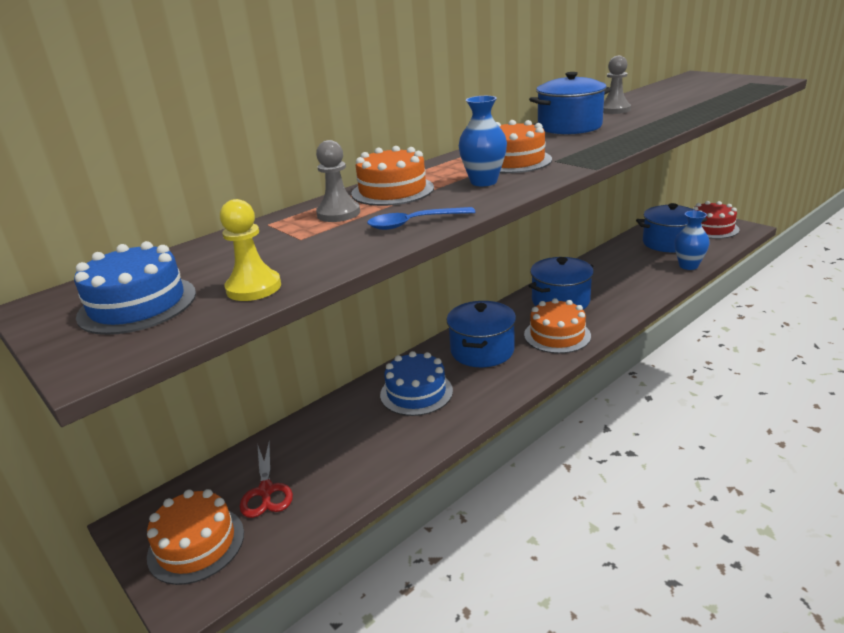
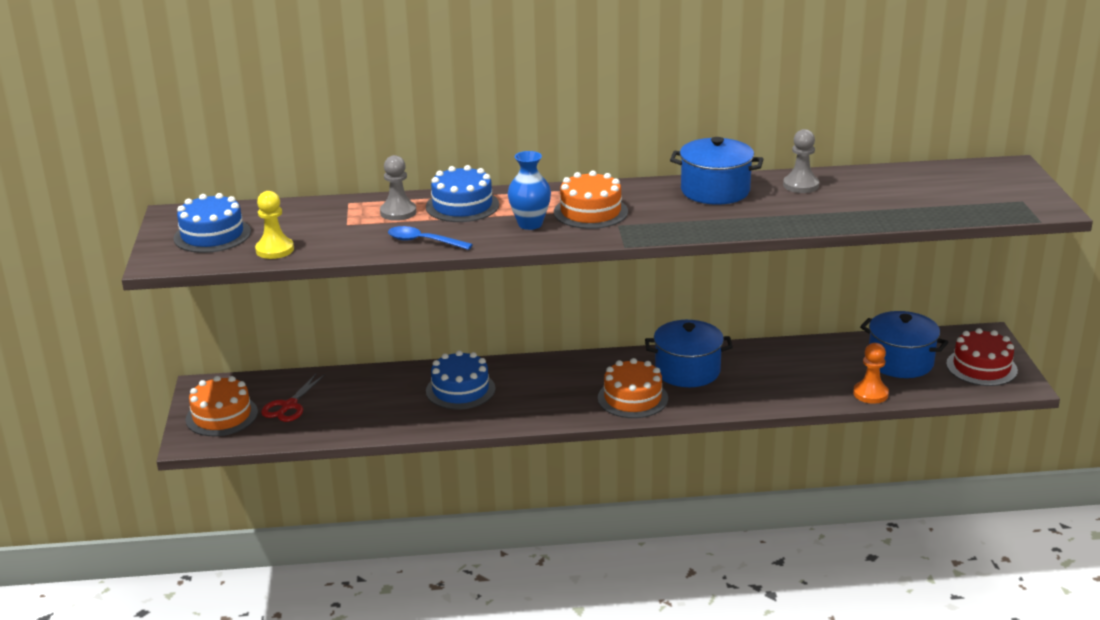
camera: 35 degrees right, 0 degrees up
orange cake [351,146,434,206] -> blue cake [426,165,499,222]
blue pot [447,301,516,367] -> none
blue vase [675,211,710,270] -> orange pawn [853,343,889,404]

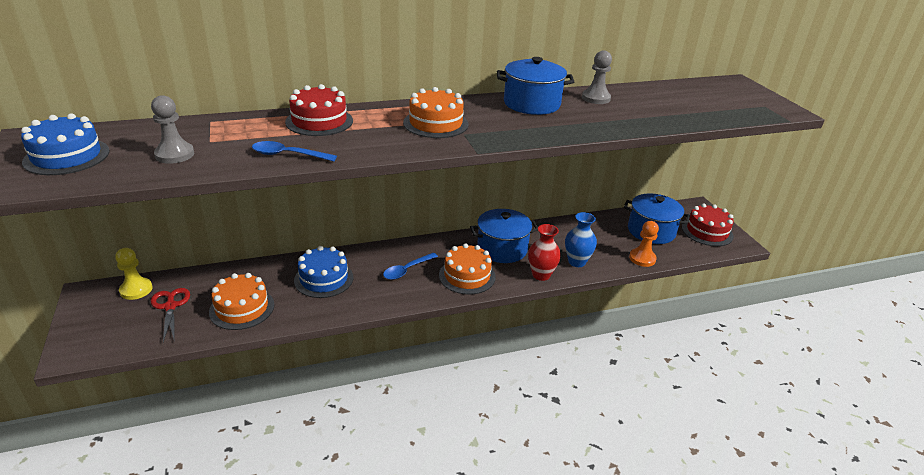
camera: 15 degrees left, 5 degrees up
orange cake [186,376,258,436] -> orange cake moved to [209,273,274,330]
yellow pawn [255,191,294,259] -> yellow pawn moved to [115,248,153,300]
red scissors [261,373,326,422] -> red scissors turned 150 degrees clockwise [150,288,190,342]
grey pawn [380,155,417,221] -> grey pawn moved to [151,95,194,164]
blue cake [426,165,499,222] -> red cake [285,84,353,136]
blue vase [508,151,551,230] -> blue vase moved to [565,212,597,267]
none -> blue spoon [383,253,438,280]
none -> red vase [528,224,561,281]

